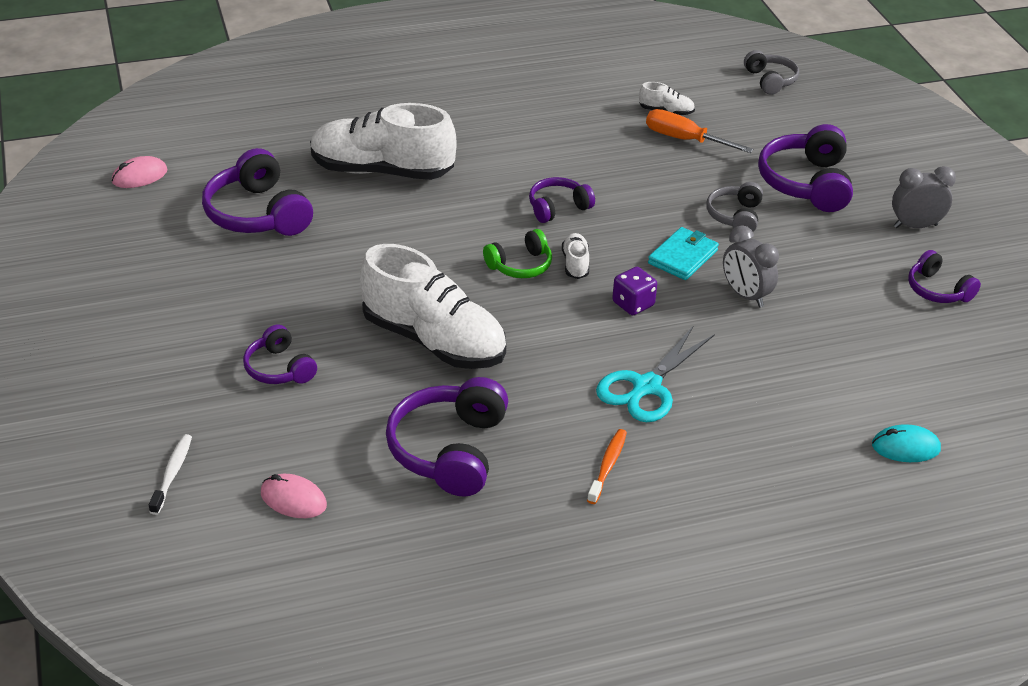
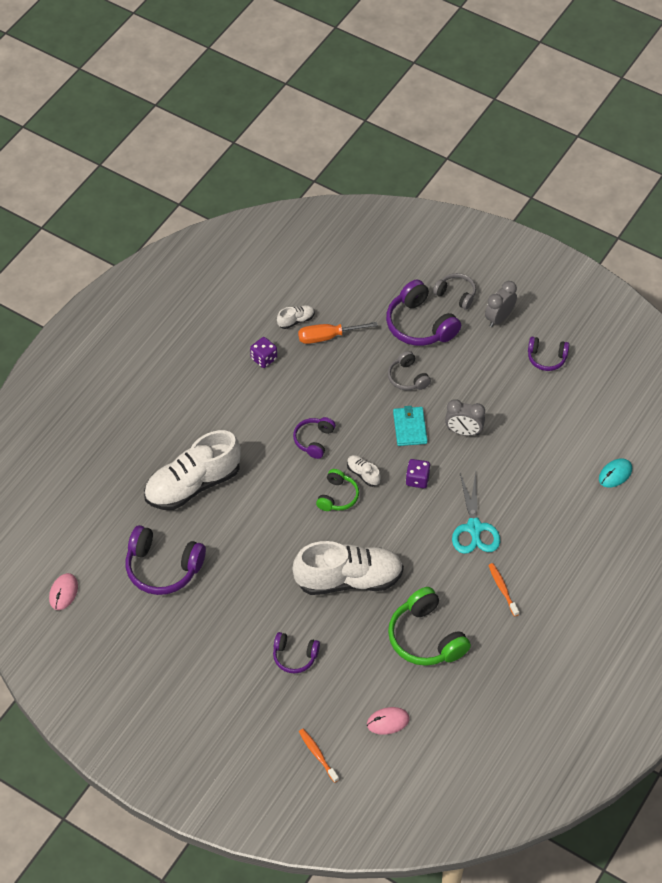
camera: 40 degrees left, 15 degrees up
white toothbrush [149,434,192,515] -> orange toothbrush [299,729,339,783]
purple headphones [386,377,508,497] -> green headphones [388,587,471,666]
grey headphones [744,50,799,95] -> grey headphones moved to [433,273,476,310]
none -> purple dice [250,337,277,368]

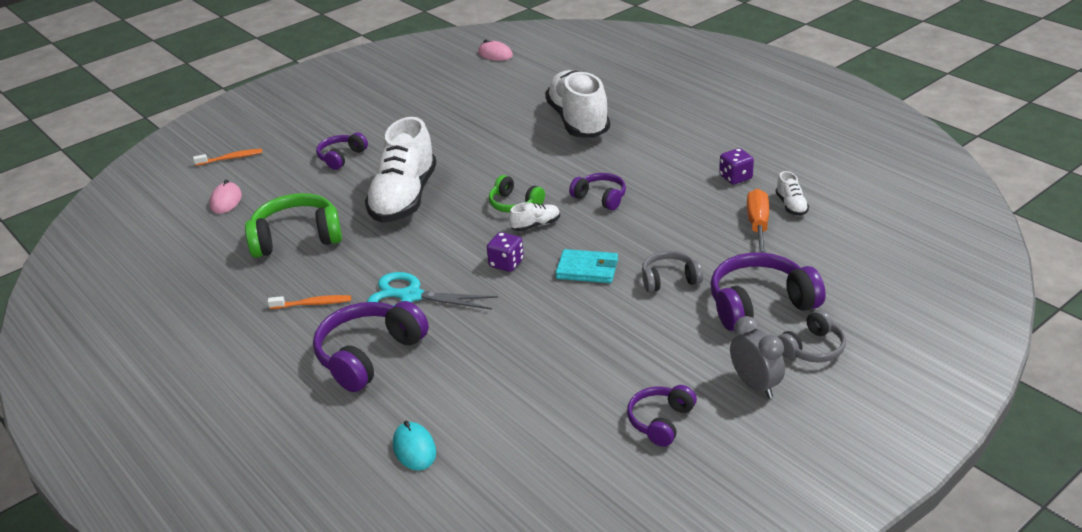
camera: 110 degrees right, 20 degrees down
purple headphones [125,525,206,595] -> purple headphones moved to [313,301,429,392]
grey clock [445,399,485,436] -> none

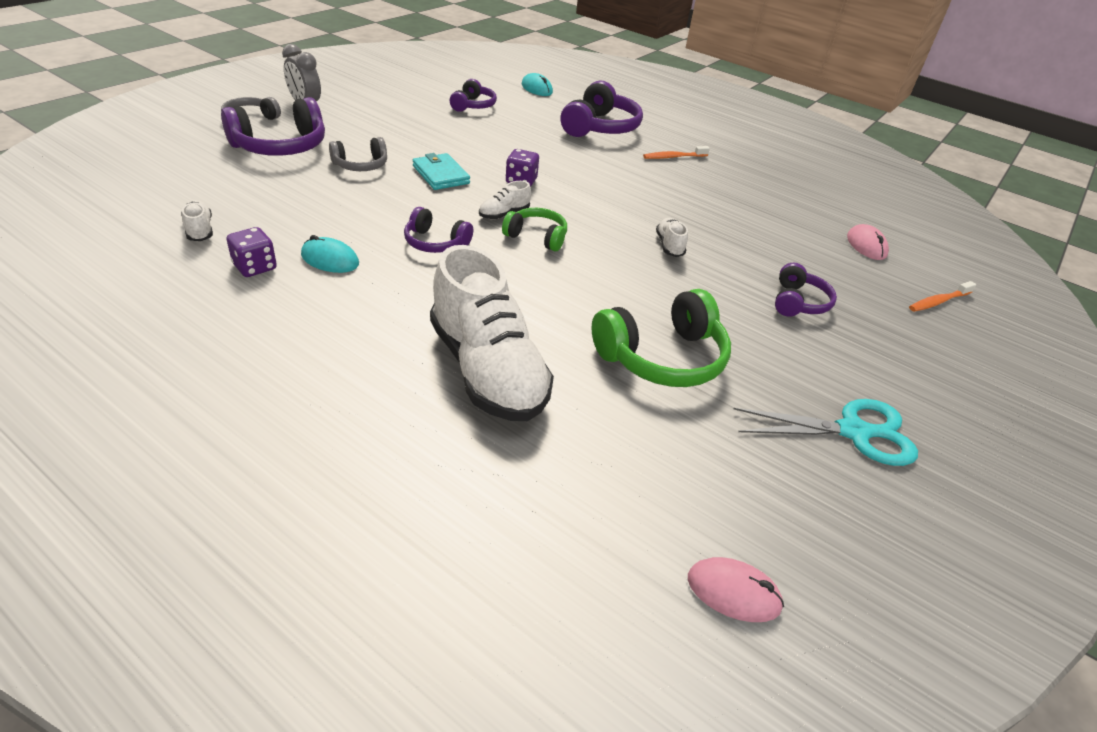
camera: 160 degrees right, 5 degrees up
green headphones [245,193,342,258] -> green headphones moved to [592,289,731,387]
white shoe [365,117,437,223] -> white shoe [656,218,688,257], size x0.41
turquoise scissors [367,272,498,310] -> turquoise scissors moved to [734,399,918,466]
turquoise wallet [555,249,618,283] -> turquoise wallet turned 60 degrees clockwise [413,153,470,190]
purple headphones [627,385,697,447] -> purple headphones moved to [450,79,497,112]
orange screwdriver [747,189,769,253] -> none
none -> turquoise mouse [301,235,359,273]

